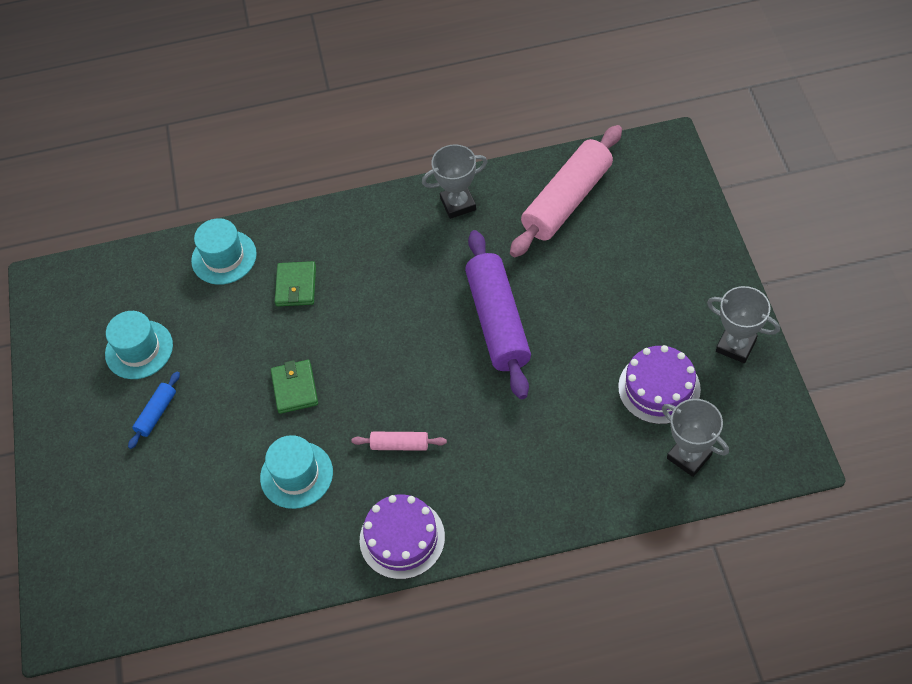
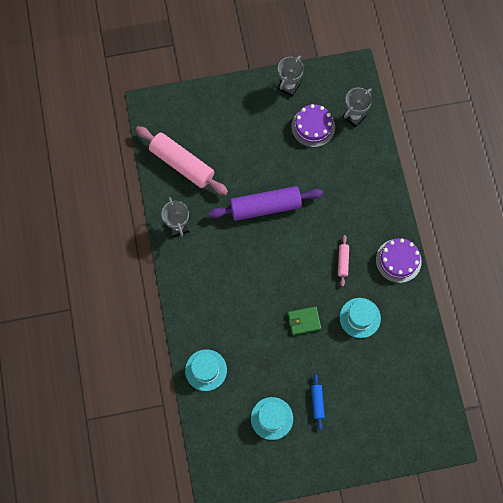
camera: 95 degrees left, 15 degrees up
blue rolling pin [128,371,180,449] -> blue rolling pin turned 60 degrees clockwise [311,374,325,430]
green wallet [275,261,316,306] -> none

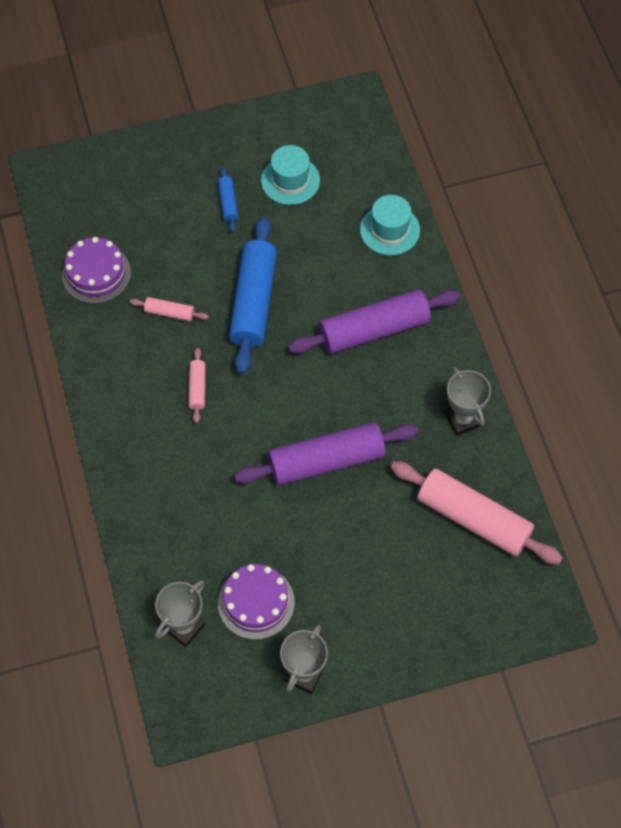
camera: 175 degrees right, 10 degrees down
green wallet [288,306,321,335] -> blue rolling pin [229,217,277,374]
turquoise hat [340,298,381,338] -> pink rolling pin [130,297,209,321]
purple cake [376,238,422,283] -> purple cake moved to [62,237,131,304]
none -> purple rolling pin [288,289,460,354]

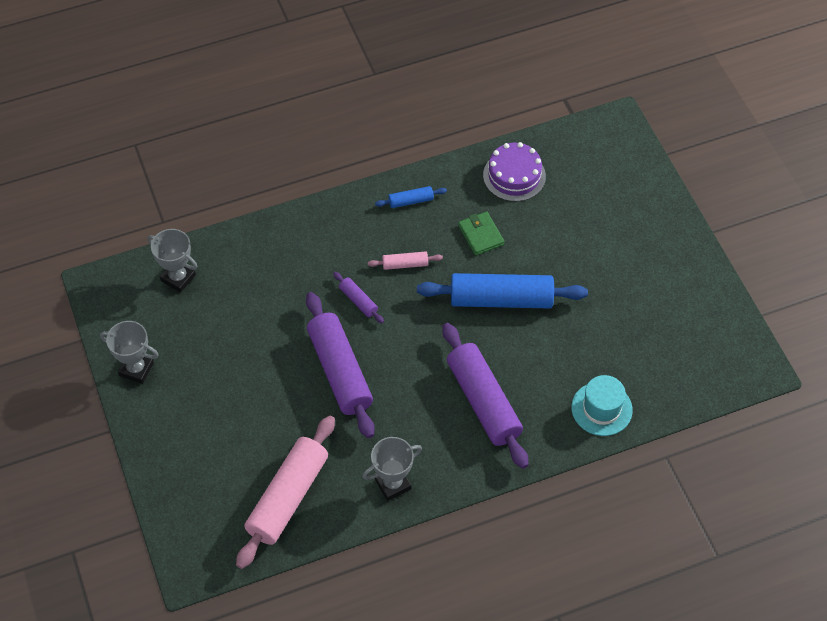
camera: 85 degrees right, 5 degrees down
pink rolling pin [130,297,209,321] -> green wallet [458,212,504,256]
blue rolling pin [218,167,238,232] -> blue rolling pin moved to [375,186,447,208]
purple cake [218,564,295,640] -> none
turquoise hat [261,145,320,205] -> none
none -> purple rolling pin [333,272,384,323]

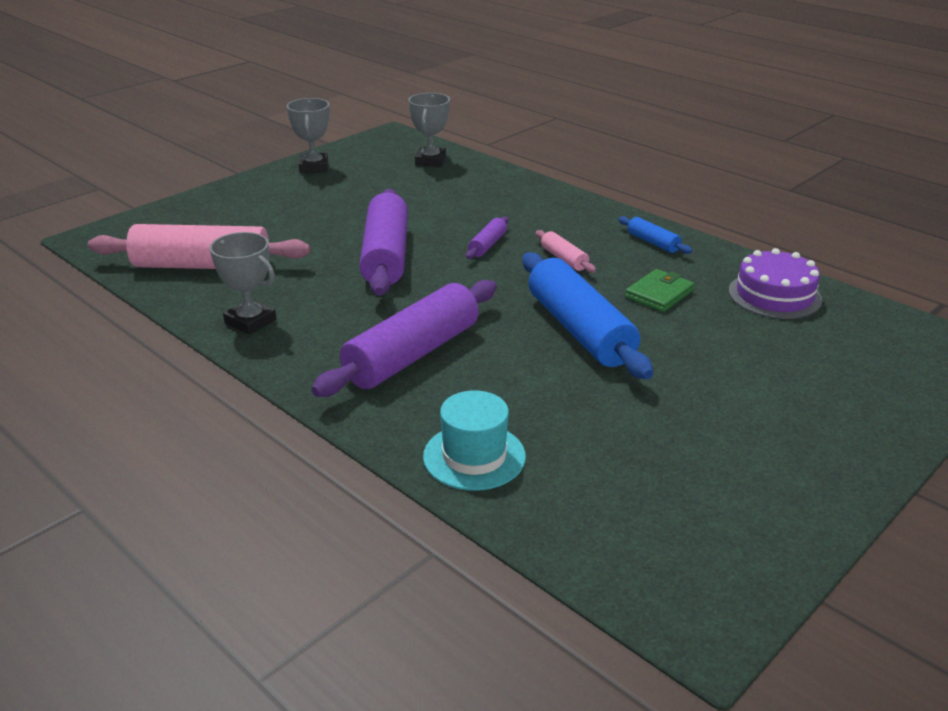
camera: 65 degrees right, 25 degrees down
purple rolling pin [306,292,375,438] -> purple rolling pin turned 45 degrees counterclockwise [359,189,408,296]

